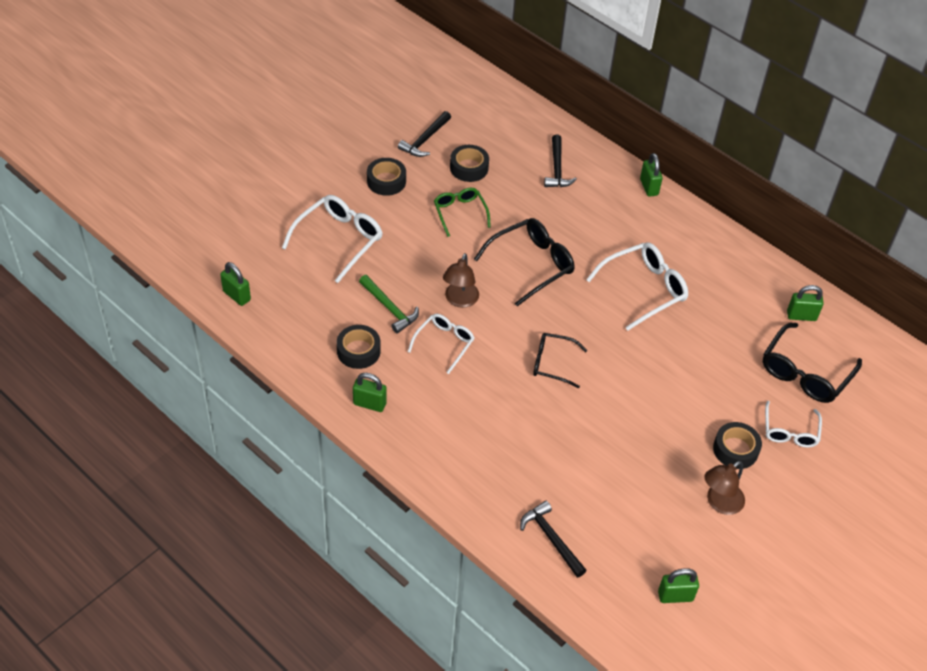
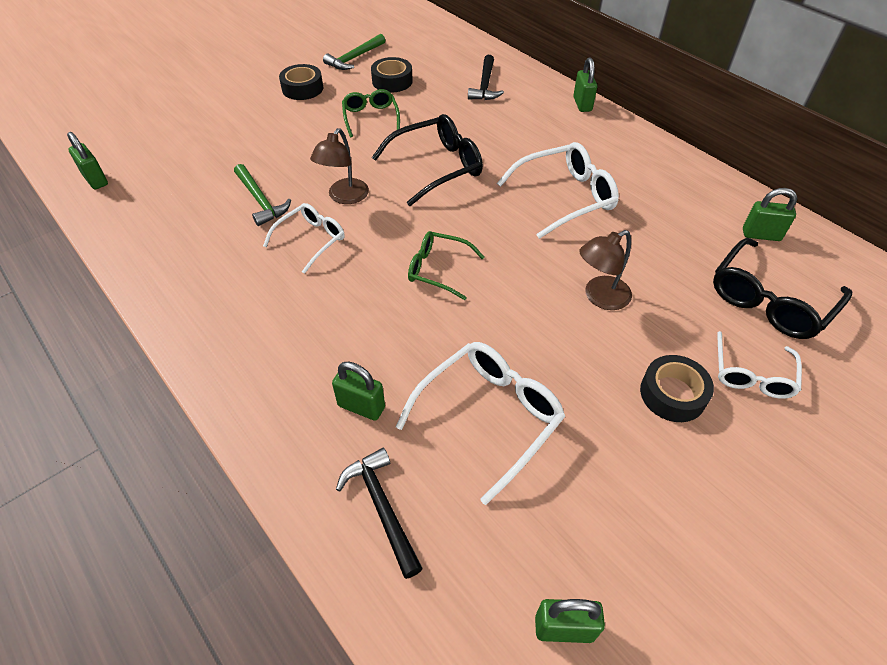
camera: 10 degrees right, 0 degrees up
white glasses [282,195,382,283] -> white glasses moved to [396,342,565,505]
black tape [337,325,381,369] -> none
green padlock [353,373,386,412] -> green padlock moved to [332,362,385,421]
black hammer [398,111,451,157] -> green hammer [323,34,385,70]
black glasses [533,333,588,388] -> green glasses [408,231,484,300]
brown lamp [704,461,745,515] -> brown lamp moved to [579,230,632,310]

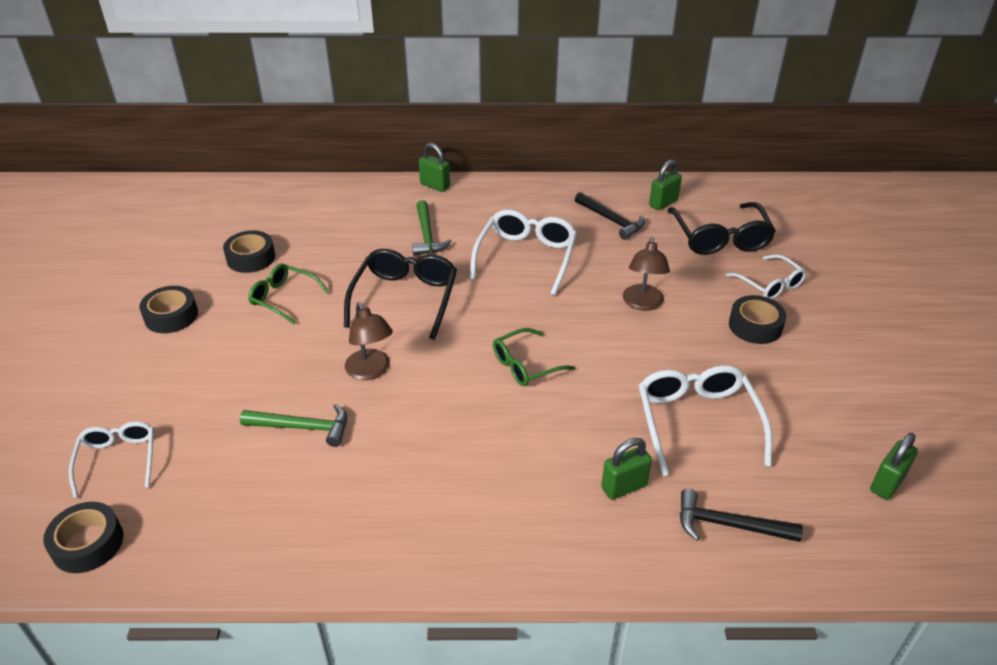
camera: 50 degrees left, 10 degrees down
green padlock [67,132,108,189] -> black tape [43,502,123,573]
white glasses [263,203,345,274] -> white glasses moved to [68,421,154,498]
green hammer [323,34,385,70] -> green hammer moved to [412,200,452,256]
black hammer [468,55,504,100] -> black hammer moved to [575,192,645,240]

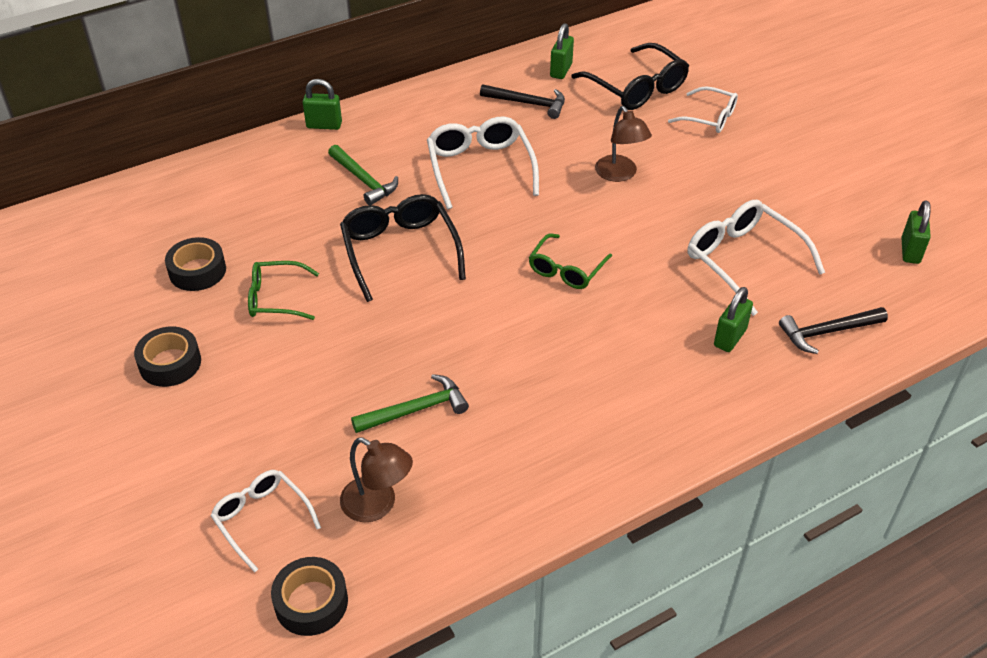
camera: 30 degrees left, 5 degrees up
brown lamp [345,302,393,380] -> brown lamp moved to [340,437,413,522]
black tape [729,295,786,344] -> none

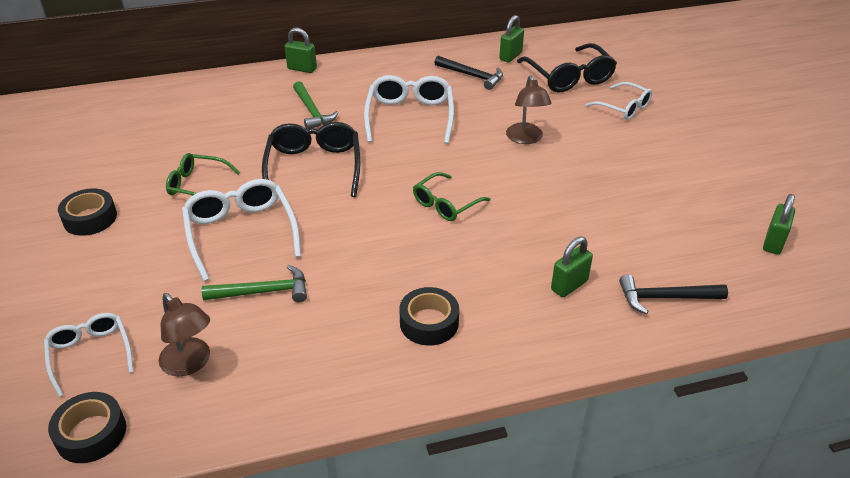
camera: 15 degrees right, 5 degrees down
black tape [165,237,226,291] -> black tape moved to [399,287,459,346]
white glasses [688,200,825,316] -> white glasses moved to [182,179,301,281]

